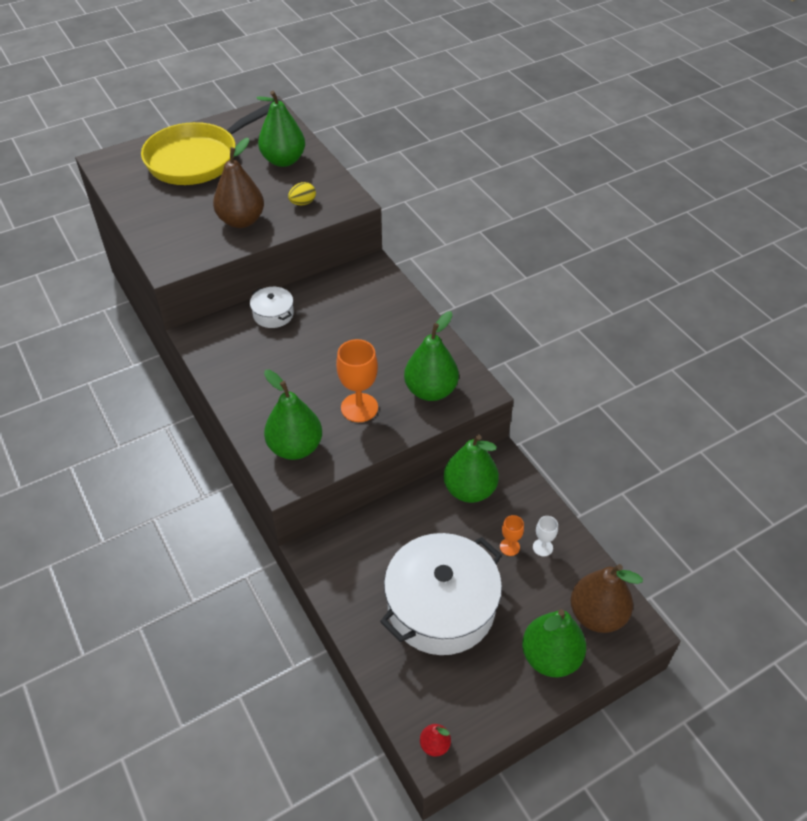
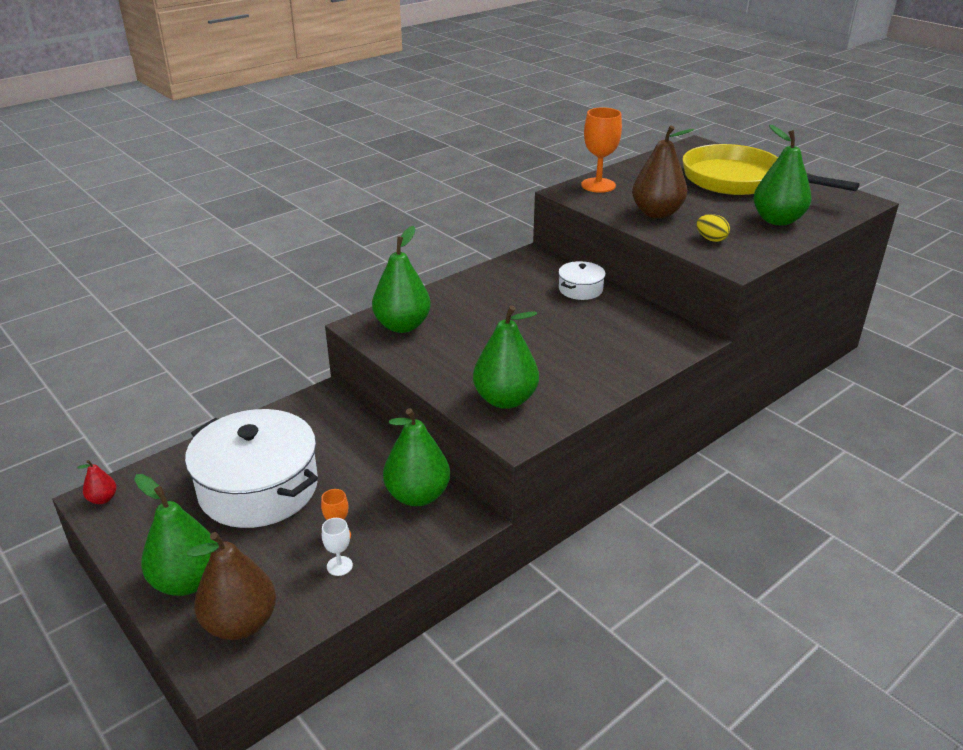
camera: 80 degrees right, 15 degrees down
orange goblet [336,339,378,422] -> orange goblet moved to [581,107,622,193]

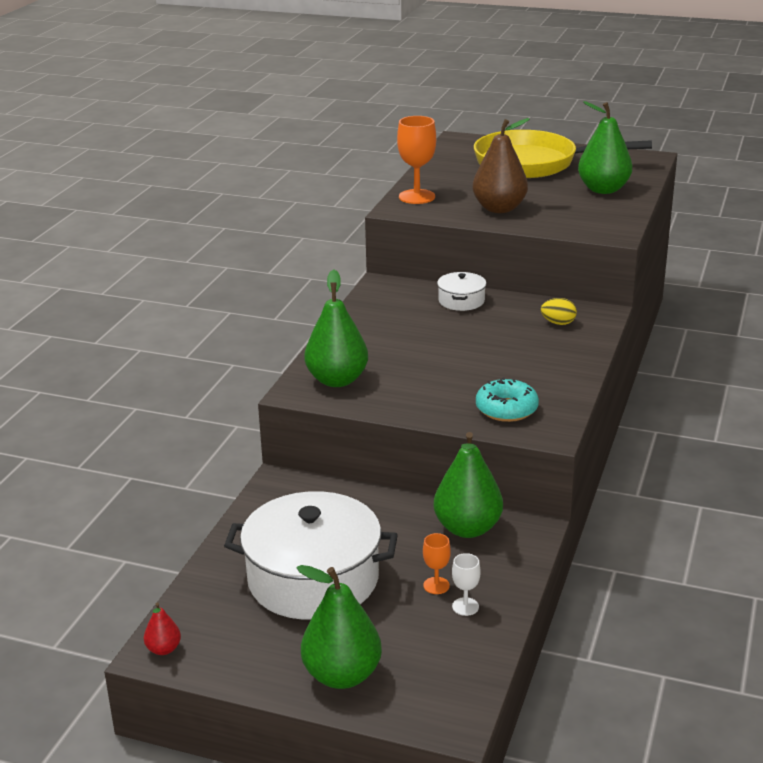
camera: 30 degrees left, 5 degrees down
brown pear [187,532,276,640] -> none
green pear [473,305,539,409] -> turquoise donut [476,377,539,422]
yellow egg [697,214,730,242] -> yellow egg moved to [541,298,577,325]

